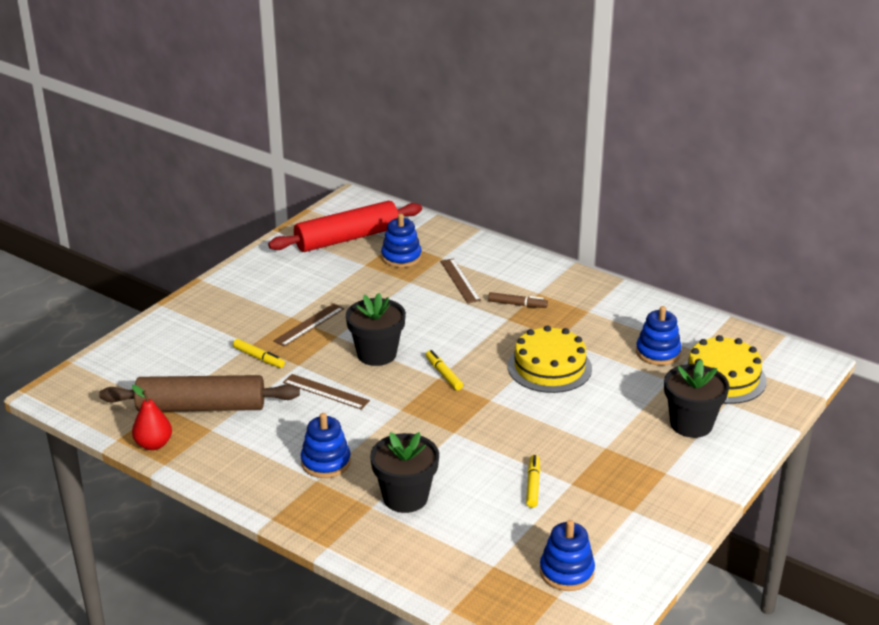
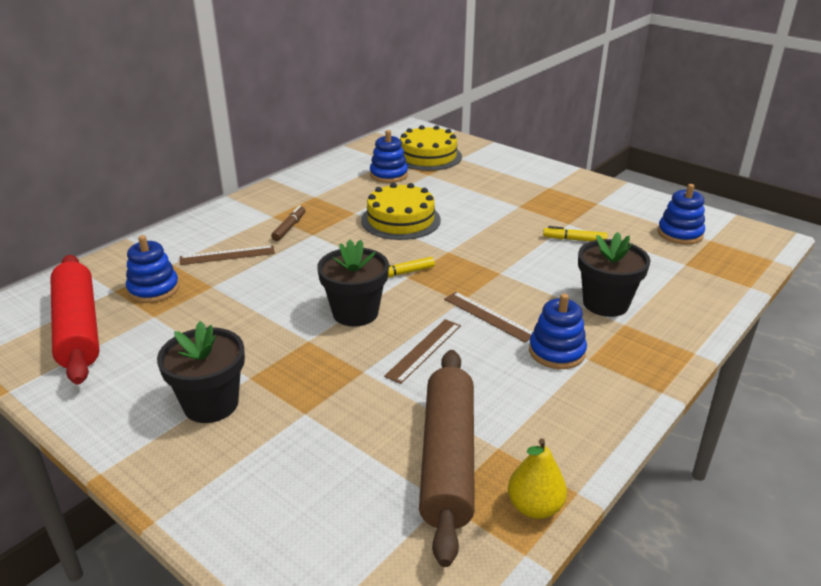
camera: 85 degrees left, 0 degrees up
red pear [132,385,172,450] -> yellow pear [508,438,567,519]
yellow marker [233,339,285,368] -> none
brown ruler [273,303,344,347] -> brown ruler moved to [444,292,533,343]
black flower pot [664,360,729,438] -> black flower pot moved to [157,321,245,423]

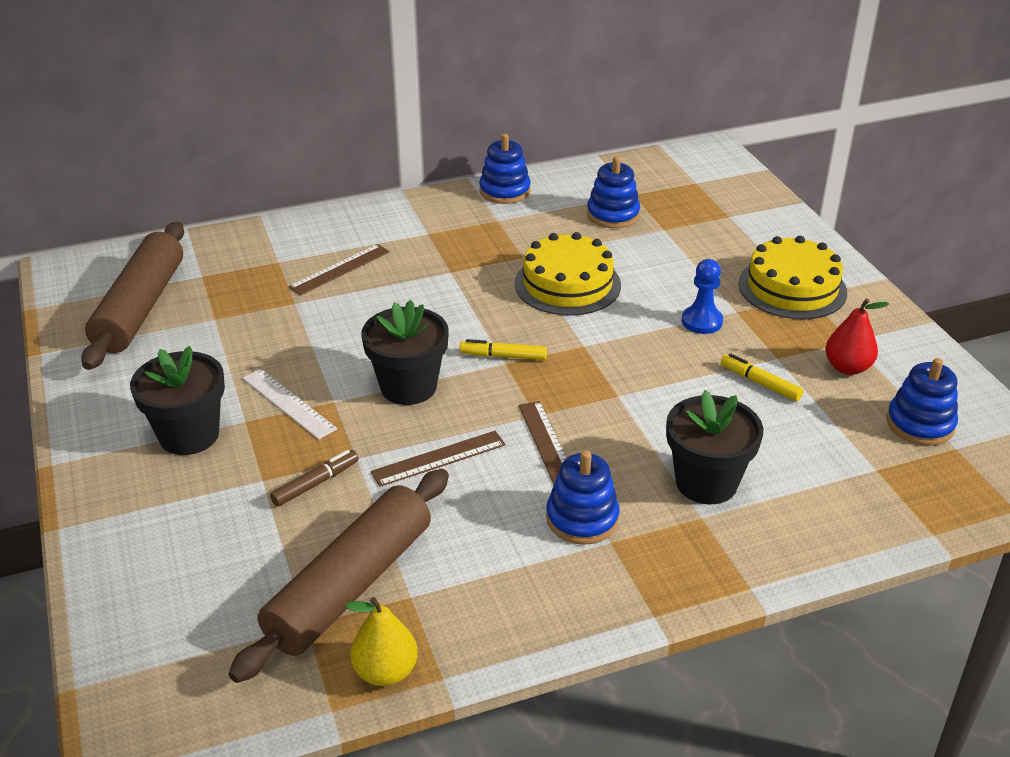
camera: 30 degrees right, 5 degrees up
red rolling pin [51,255,100,384] -> brown rolling pin [81,222,184,370]
blue stacking toy [126,235,179,303] -> blue stacking toy moved to [479,134,531,204]
brown ruler [180,245,275,265] -> brown ruler turned 60 degrees counterclockwise [288,244,390,296]
brown marker [271,205,306,241] -> brown marker moved to [270,450,359,507]
yellow cake [400,125,462,171] -> yellow cake moved to [738,236,847,319]
none -> white ruler [243,369,337,440]
none -> blue pawn [682,259,723,334]
none -> red pear [825,298,889,375]

